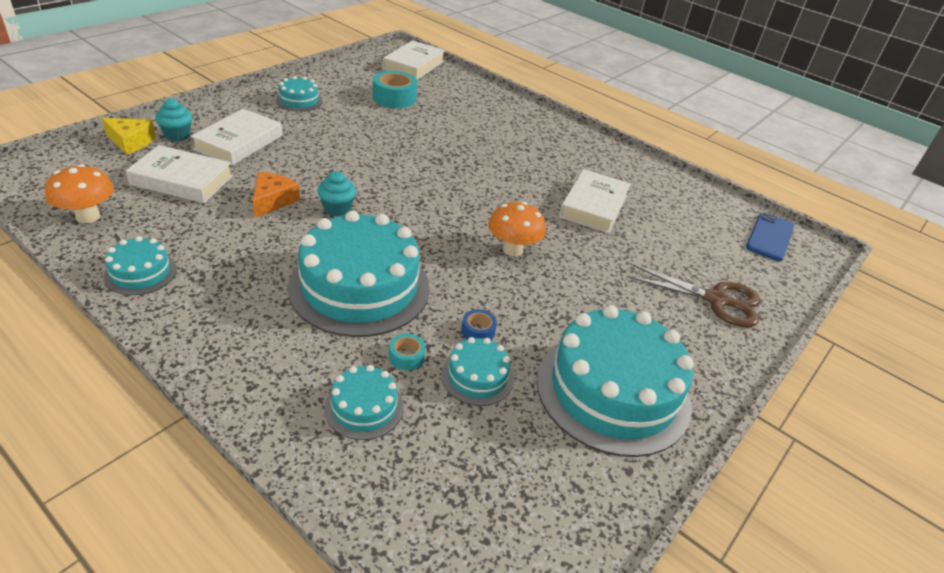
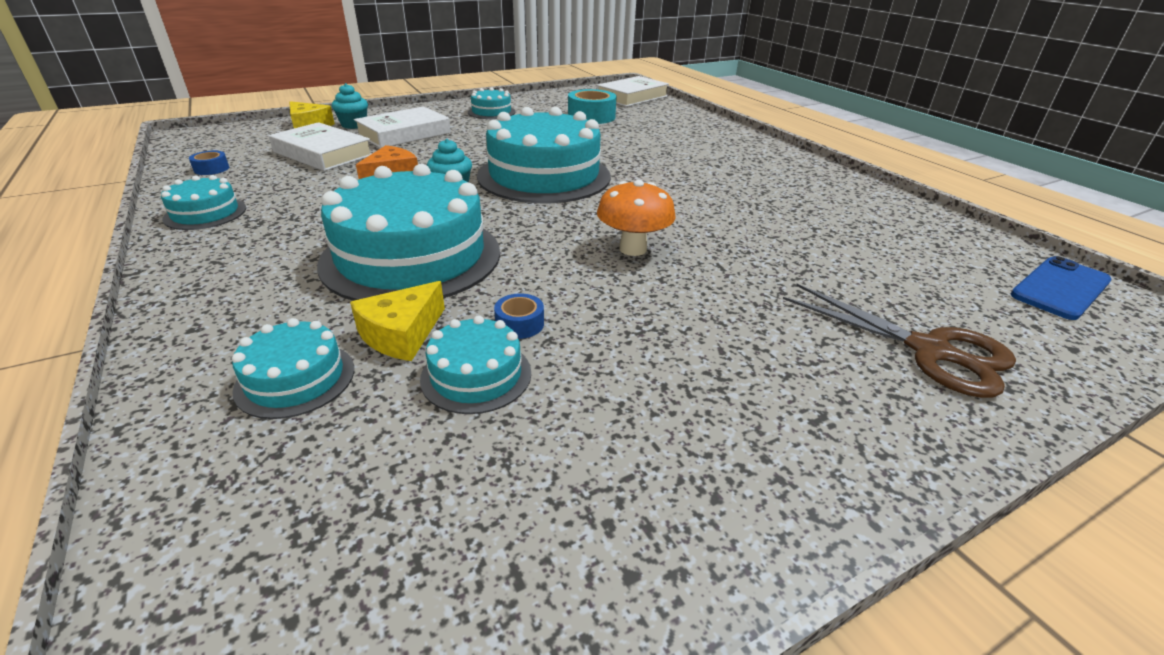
camera: 25 degrees right, 5 degrees down
orange mushroom [45,164,114,223] -> blue tape [189,151,229,175]
turquoise tape [389,333,426,371] -> yellow cheese [350,281,445,361]
turquoise cake [537,305,694,457] -> turquoise cake moved to [477,107,611,203]
white book [559,169,630,233] -> none

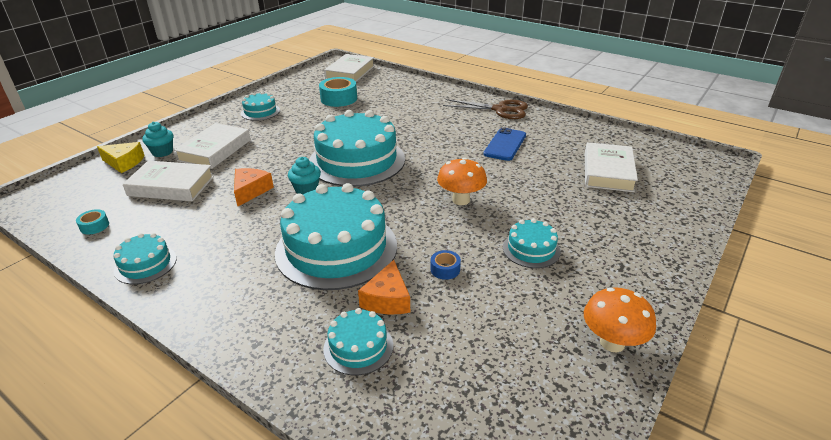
camera: 25 degrees left, 0 degrees up
blue tape [189,151,229,175] -> turquoise tape [76,209,109,234]
yellow cheese [350,281,445,361] -> orange cheese [358,260,410,315]
turquoise cake [420,315,531,414] -> turquoise cake moved to [503,218,561,268]
brown scissors [783,284,1016,398] -> brown scissors moved to [443,99,528,119]
blue phone [1010,256,1112,320] -> blue phone moved to [483,127,526,161]
none -> orange mushroom [584,287,656,352]
none -> white book [585,142,638,192]

